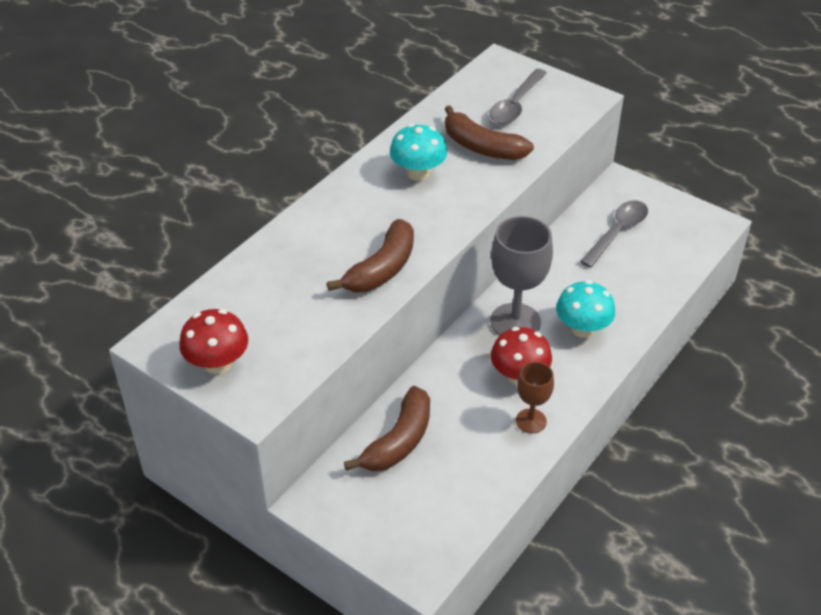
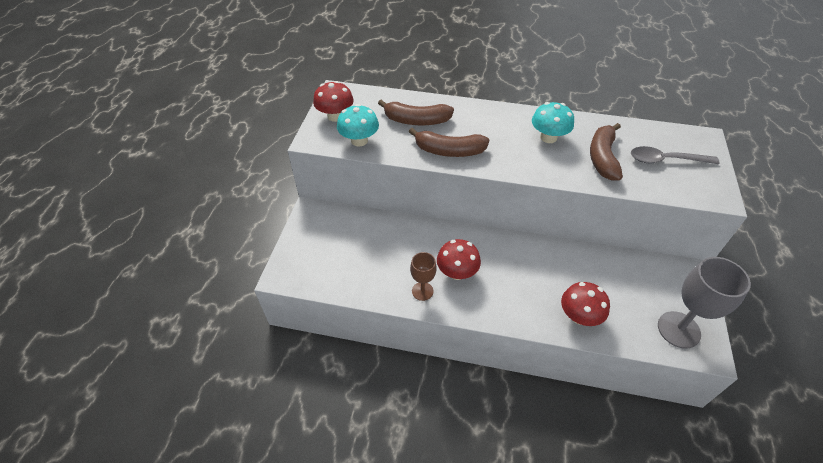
camera: 65 degrees right, 5 degrees up
brown banana [344,386,430,471] -> brown banana moved to [378,100,454,125]
grey goblet [490,216,553,335] -> grey goblet moved to [658,257,751,349]
turquoise mushroom [556,280,615,338] -> turquoise mushroom moved to [337,104,379,147]
grey spoon [580,200,648,268] -> none
none -> red mushroom [561,282,610,326]

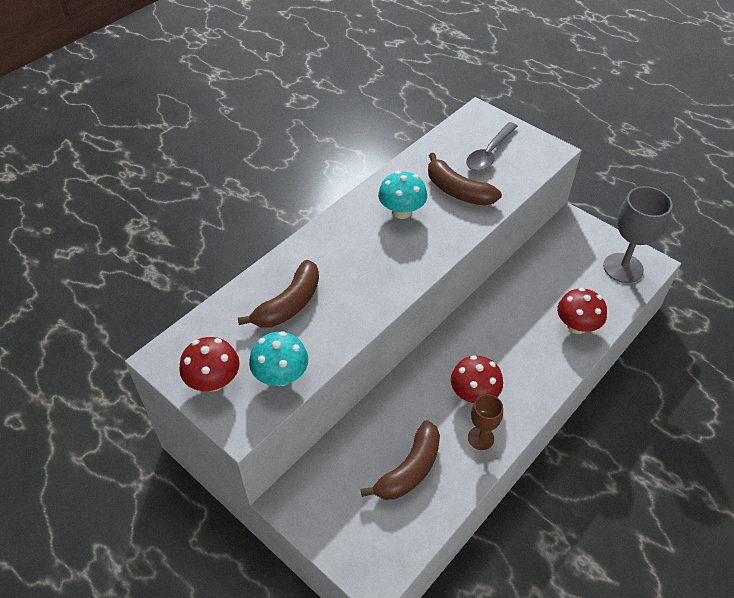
camera: 60 degrees left, 0 degrees up
brown banana [409,128,489,157] -> brown banana moved to [361,420,440,500]

